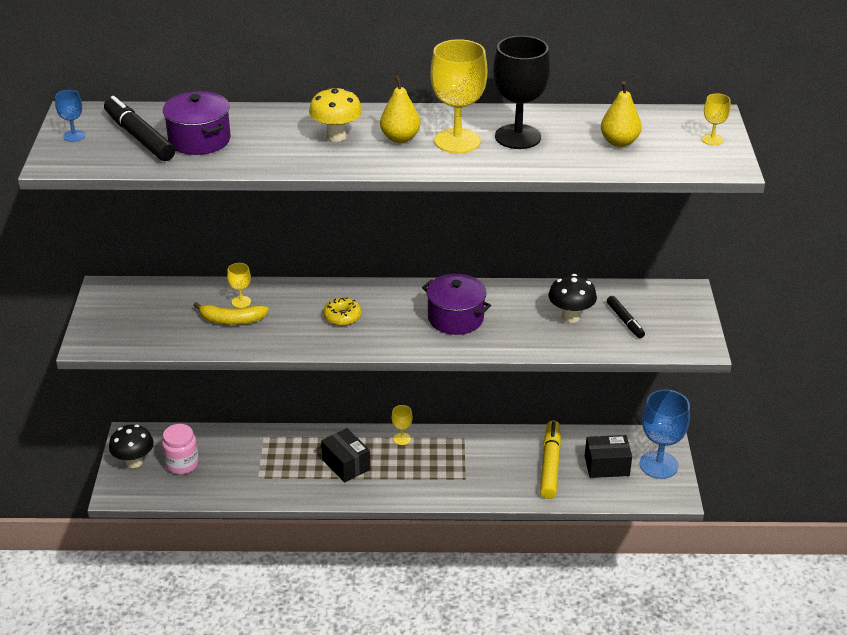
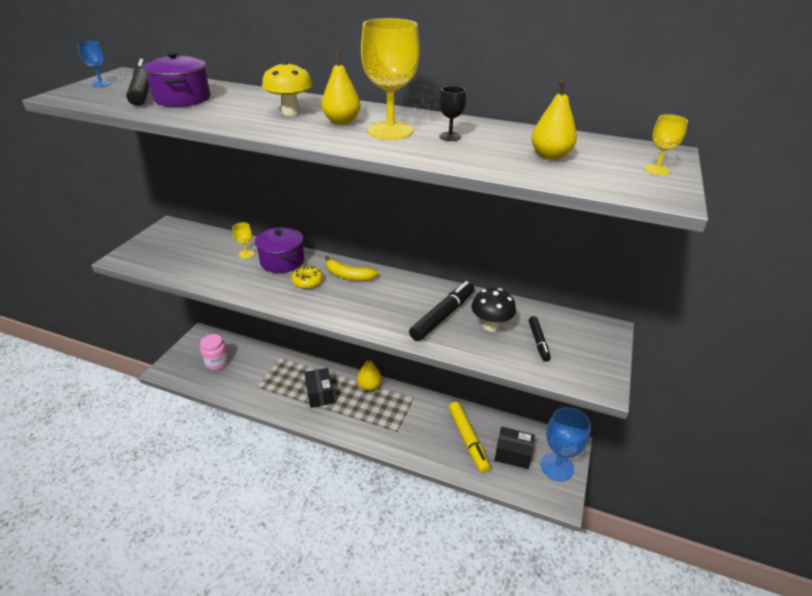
camera: 20 degrees right, 0 degrees up
black mushroom [109,425,154,468] -> none
yellow banana [193,302,269,325] -> yellow banana moved to [325,256,378,281]
yellow goblet [392,405,413,445] -> yellow pear [357,354,382,391]
purple pot [422,274,491,335] -> purple pot moved to [255,227,304,273]
black goblet [493,36,550,149] -> black goblet [439,86,466,141], size x0.46
yellow marker [540,421,561,499] -> yellow marker turned 135 degrees clockwise [449,402,490,473]
none -> black marker [409,281,474,341]

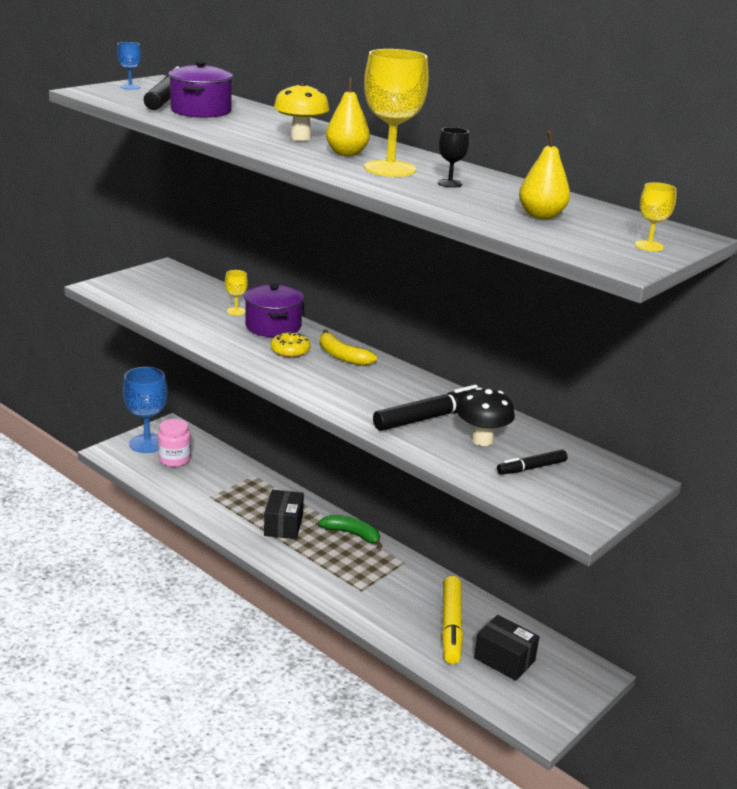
camera: 20 degrees right, 10 degrees down
yellow pear [357,354,382,391] -> green banana [318,515,382,548]
black marker [529,316,551,362] -> black marker turned 45 degrees clockwise [497,450,567,475]
blue goblet [541,407,591,481] -> blue goblet moved to [123,367,167,453]

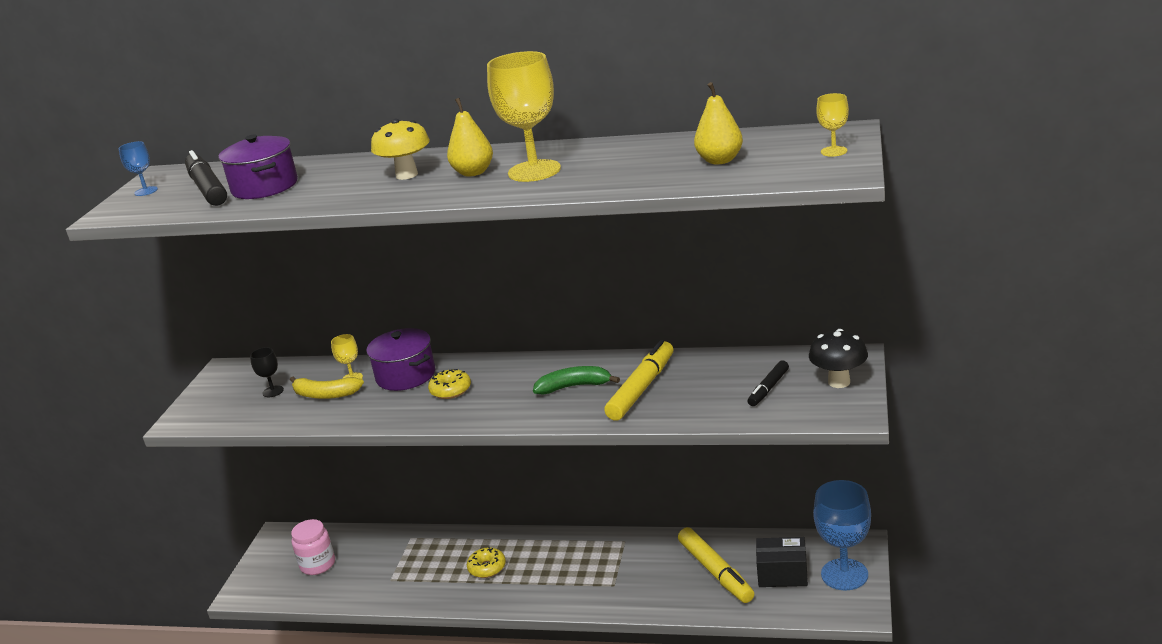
camera: 25 degrees left, 0 degrees up
blue goblet [123,367,167,453] -> blue goblet moved to [813,480,871,591]
black box [264,490,304,539] -> yellow donut [467,547,506,578]
green banana [318,515,382,548] -> green banana moved to [533,366,620,395]
yellow banana [320,330,377,366] -> yellow banana moved to [290,377,364,399]
black marker [373,385,478,431] -> yellow marker [604,340,673,421]
black goblet [438,127,469,188] -> black goblet moved to [250,347,284,397]
black mushroom [457,387,515,446] -> black mushroom moved to [809,329,868,388]

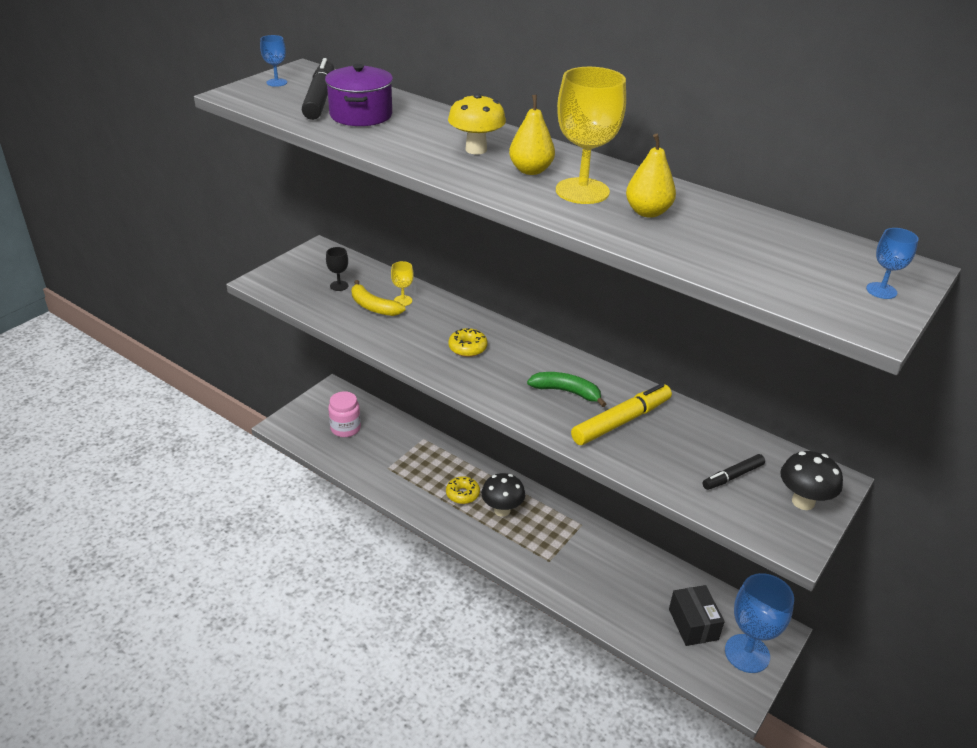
camera: 20 degrees right, 10 degrees up
purple pot [366,328,435,391] -> none
yellow marker [678,527,754,603] -> none
yellow pear [694,82,743,164] -> yellow pear moved to [626,134,676,218]
black box [756,537,808,587] -> black box turned 45 degrees clockwise [669,585,725,646]
yellow goblet [816,93,849,157] -> blue goblet [866,228,919,299]
none -> black mushroom [481,473,525,517]

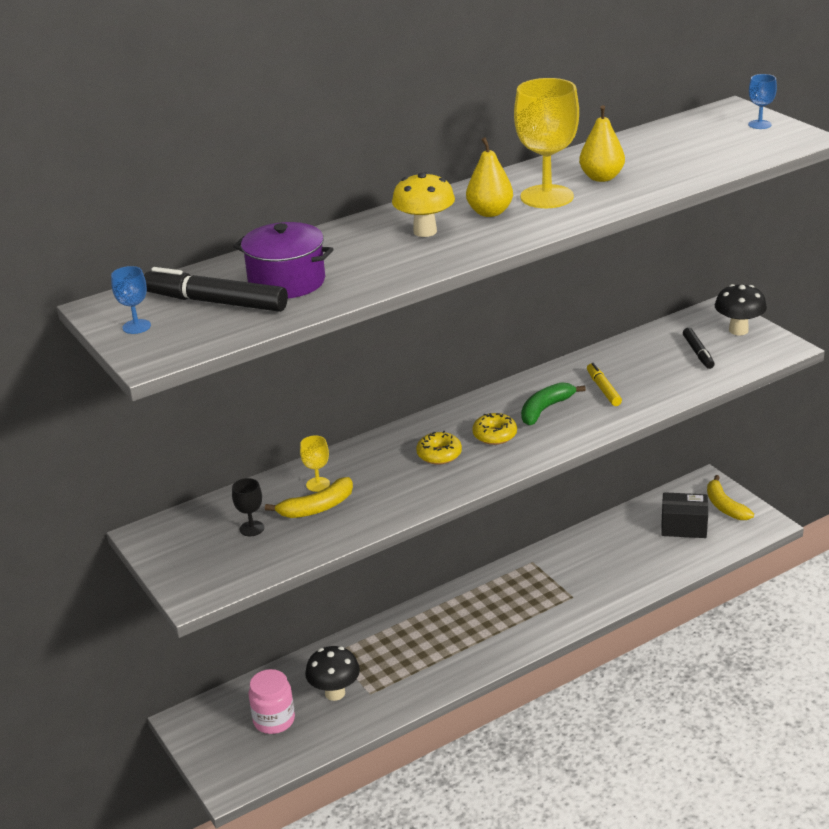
camera: 65 degrees left, 5 degrees down
yellow donut [446,476,480,504] -> yellow donut moved to [472,413,517,445]
black mushroom [481,473,525,517] -> black mushroom moved to [305,646,360,701]
yellow marker [571,383,672,445] -> yellow marker [587,363,622,406], size x0.58
blue goblet [725,573,794,673] -> yellow banana [707,475,754,520]

